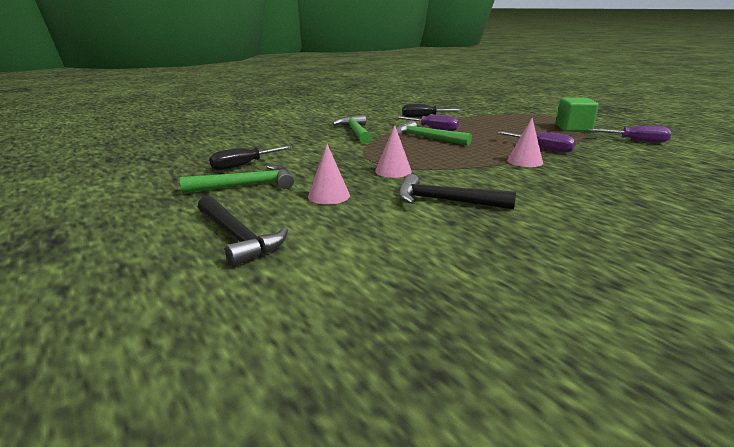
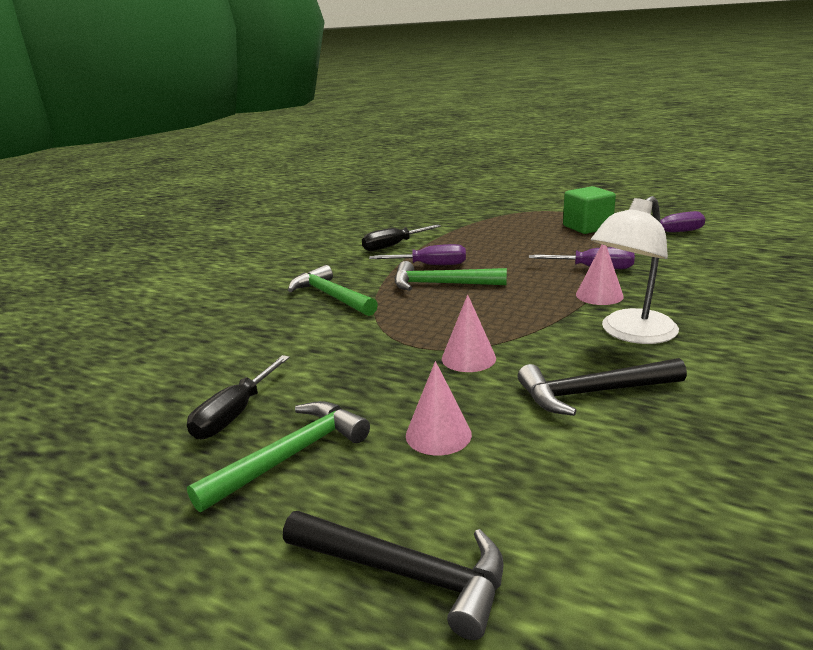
camera: 25 degrees left, 0 degrees up
none -> white lamp [591,196,679,344]

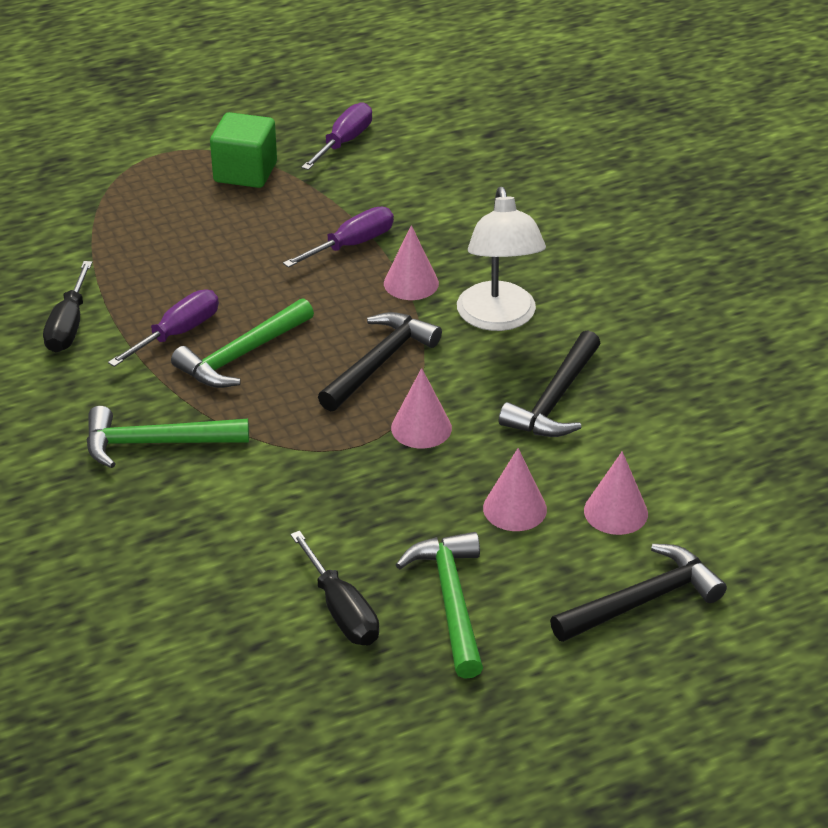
camera: 55 degrees left, 15 degrees up
none -> black hammer [318,312,442,411]
none -> pink cone [584,451,648,535]

